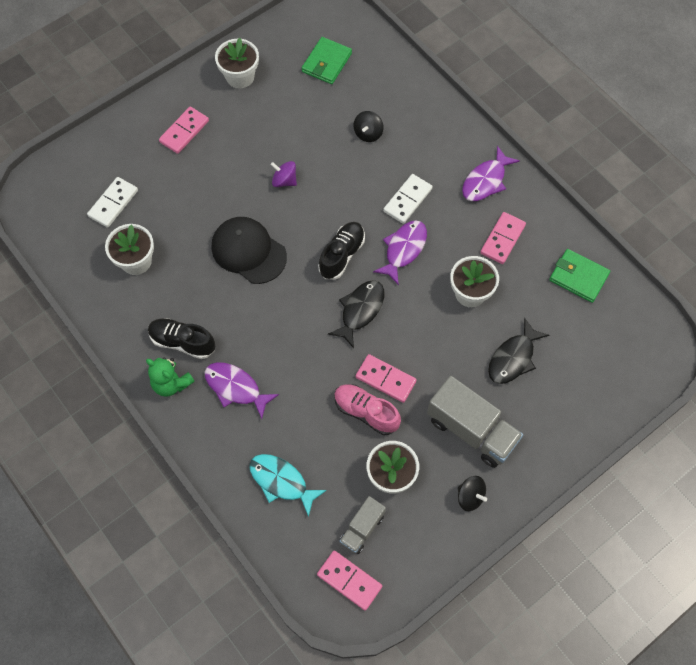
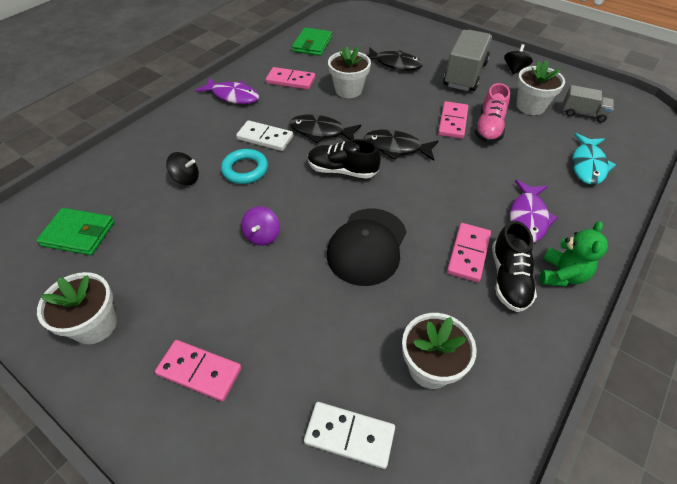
camera: 105 degrees left, 15 degrees down
pink domino [317,551,382,611] -> pink domino moved to [447,223,491,282]
purple fish [373,220,427,285] -> black fish [289,115,361,143]
none -> turquoise ring [221,149,268,184]

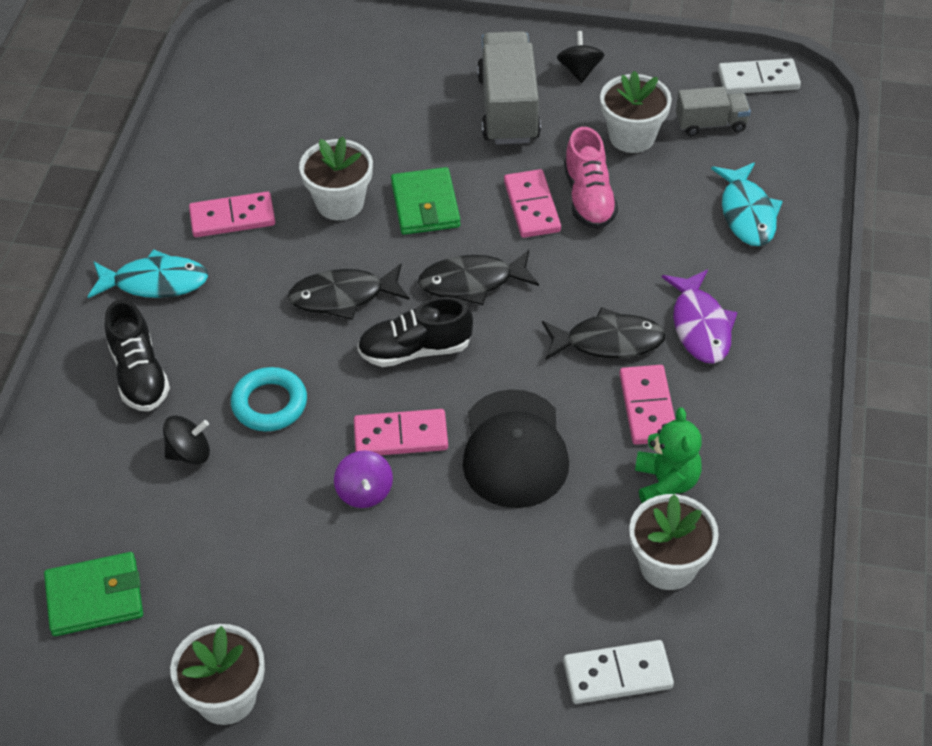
camera: 25 degrees left, 0 degrees up
pink domino [155,340,242,402] -> pink domino moved to [354,409,448,455]
purple fish [195,78,259,104] -> turquoise fish [87,249,208,298]
white domino [236,120,293,151] -> white domino moved to [718,59,801,94]
green wallet [292,27,332,56] -> green wallet moved to [391,167,460,235]
black fish [367,47,423,71] -> black fish moved to [542,307,666,360]
black shoe [492,221,537,312] -> black shoe moved to [105,300,170,411]
green teddy bear [540,221,608,287] -> green teddy bear moved to [635,407,702,503]

